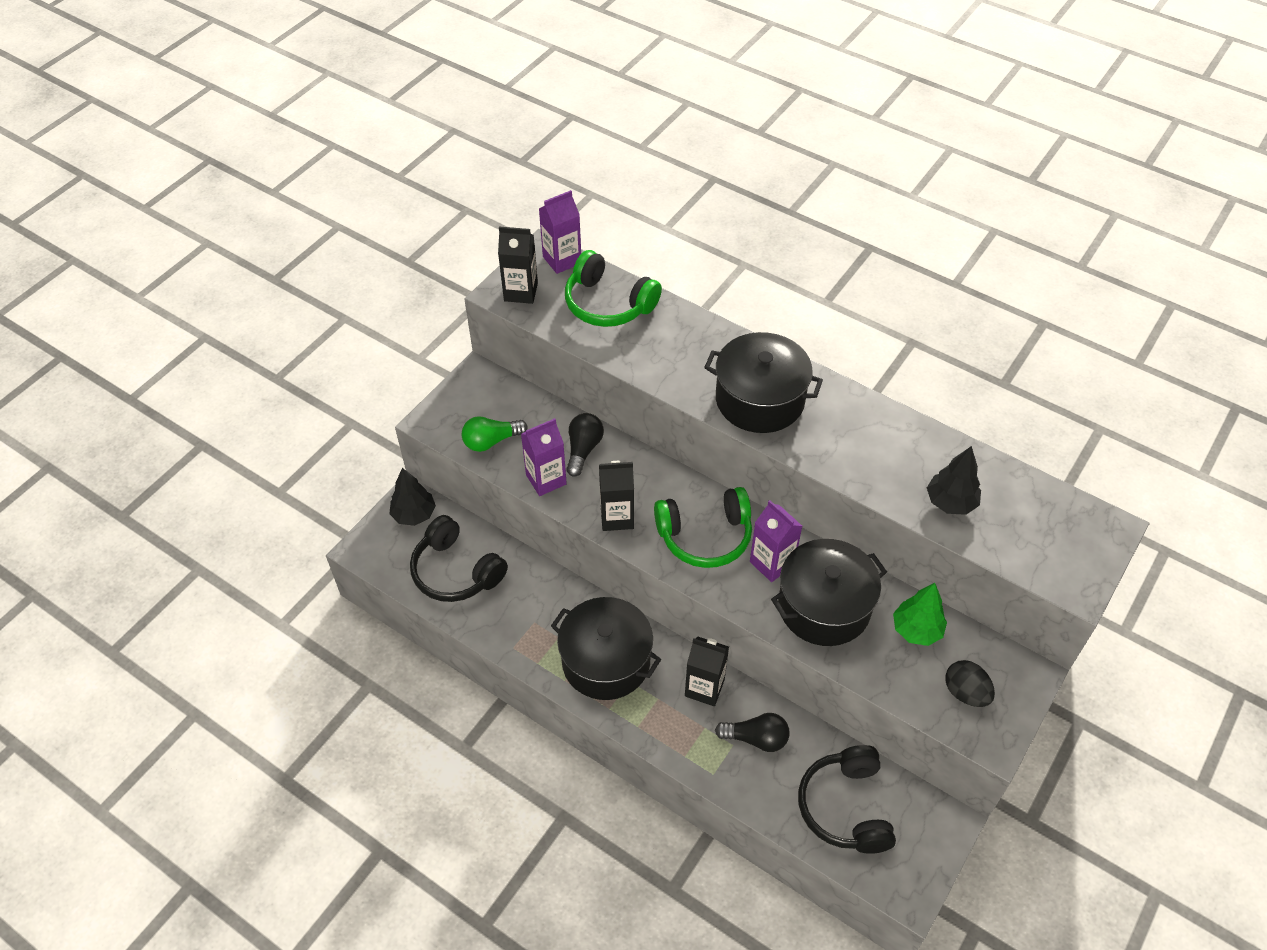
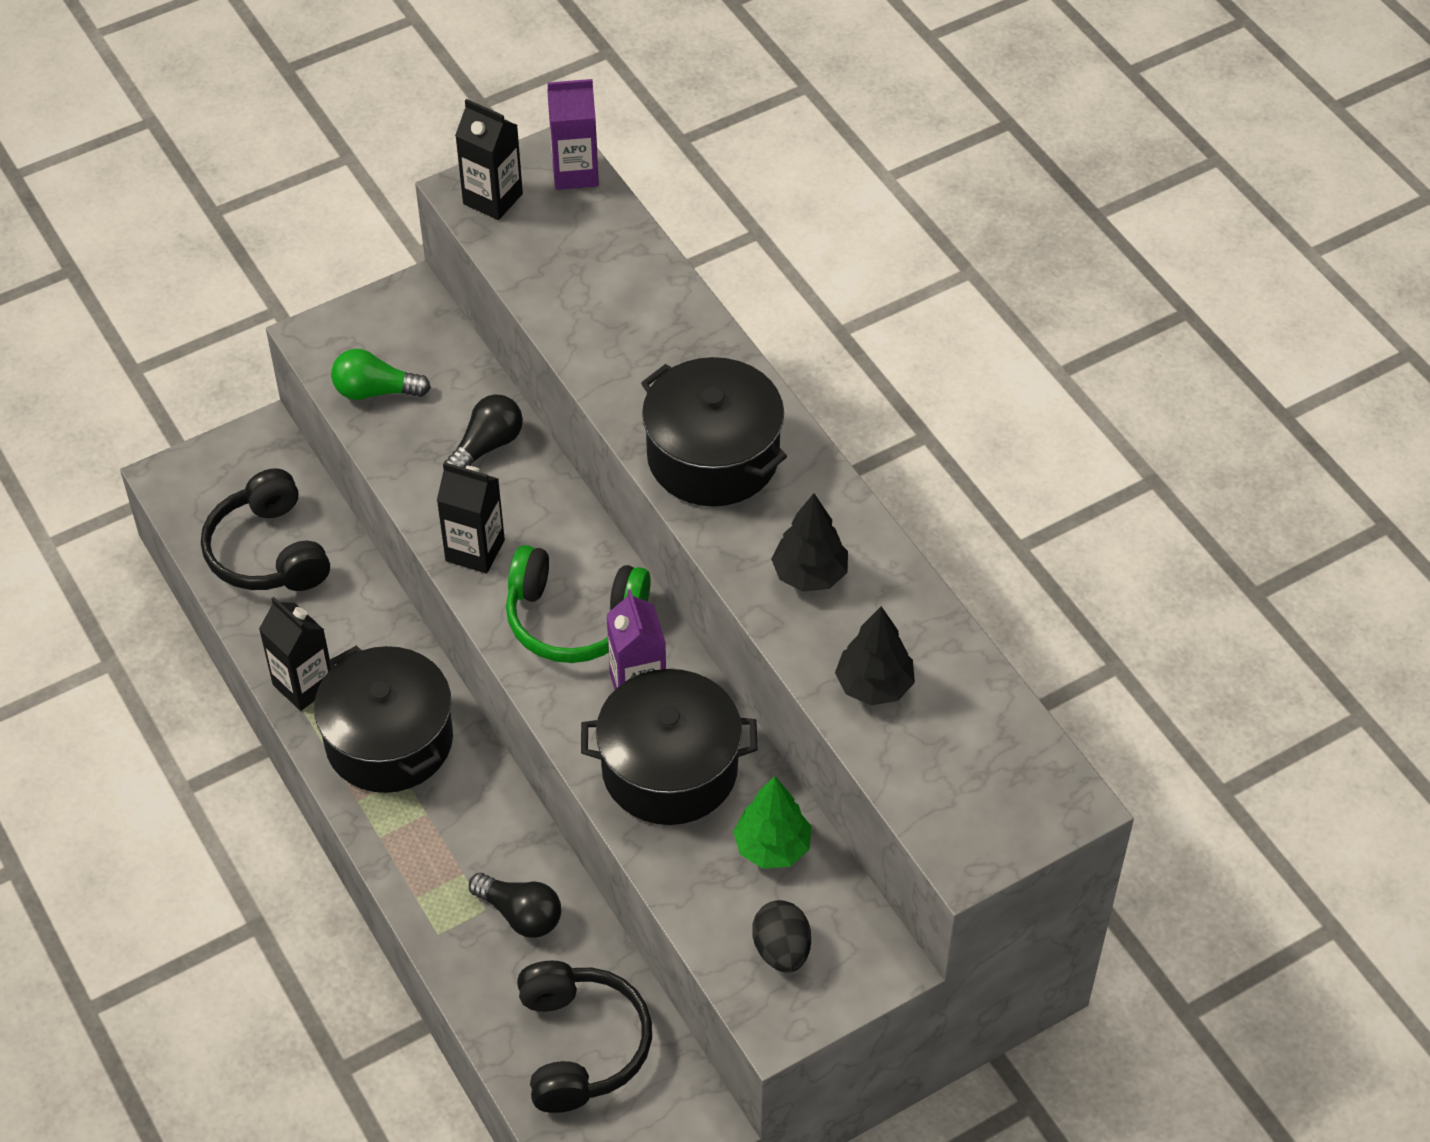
camera: 25 degrees right, 0 degrees up
black tree [389,468,436,526] -> black tree moved to [771,493,848,592]
purple carton [521,418,567,496] -> none
green headphones [565,250,662,327] -> none
black carton [685,636,729,706] -> black carton moved to [259,597,330,711]
black headphones [798,745,896,854] -> black headphones turned 150 degrees clockwise [517,961,652,1113]

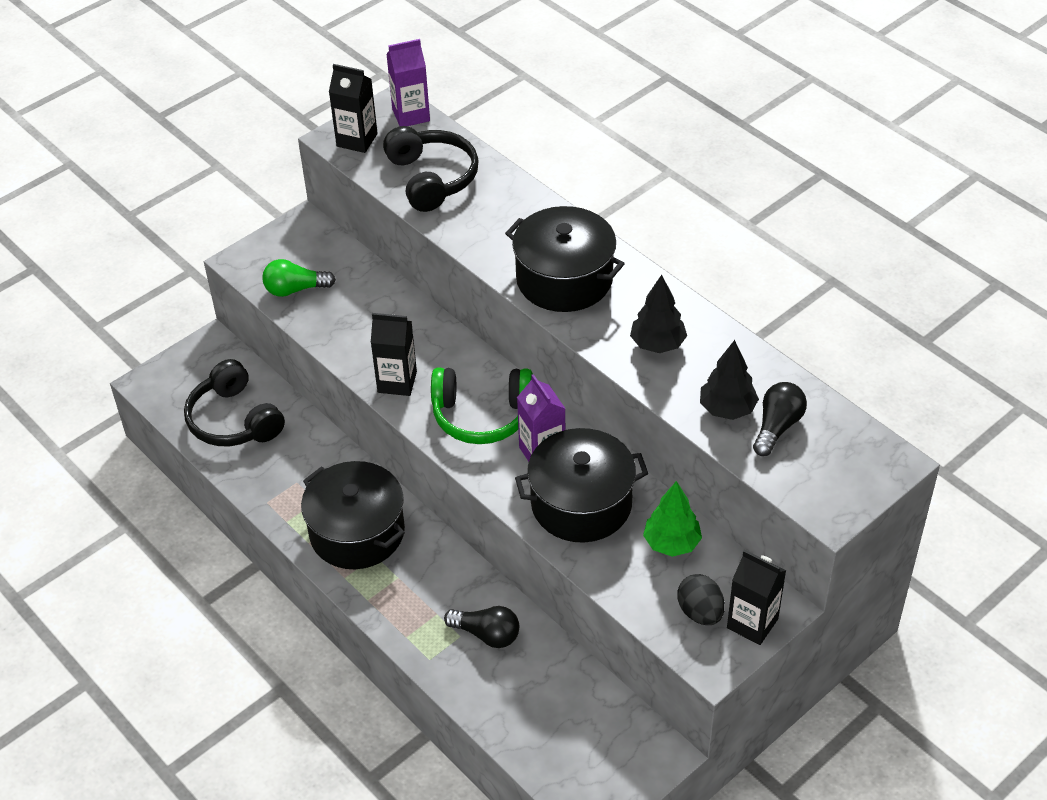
camera: 10 degrees left, 5 degrees down
black carton [259,597,330,711] -> black carton moved to [727,550,786,645]
black light bulb [444,394,523,468] -> black light bulb moved to [753,382,807,456]
black headphones [517,961,652,1113] -> black headphones moved to [383,126,479,212]

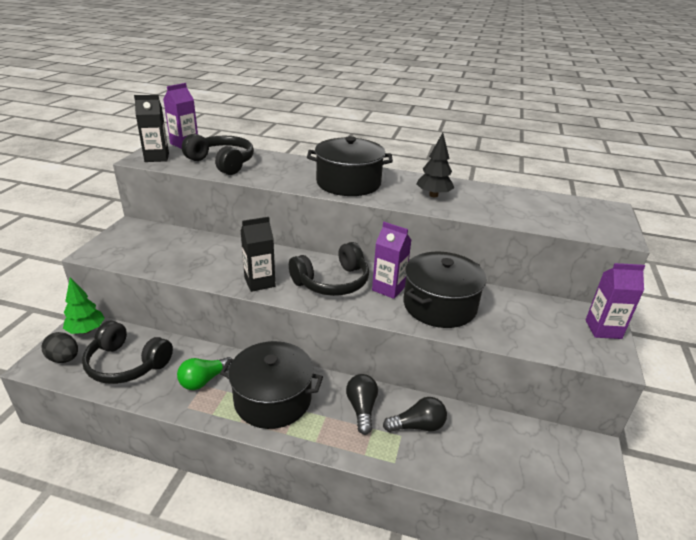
camera: 35 degrees left, 15 degrees down
green light bulb [262,259,336,297] -> green light bulb moved to [177,357,232,390]
green headphones [431,368,533,444] -> black headphones [289,242,369,296]
green tree [643,481,702,557] -> green tree moved to [63,277,105,334]
black egg [678,574,725,625] -> black egg moved to [42,332,78,363]
black tree [700,340,759,420] -> none
black carton [727,550,786,645] -> purple carton [585,263,645,339]
black light bulb [753,382,807,456] -> black light bulb moved to [346,374,378,435]

